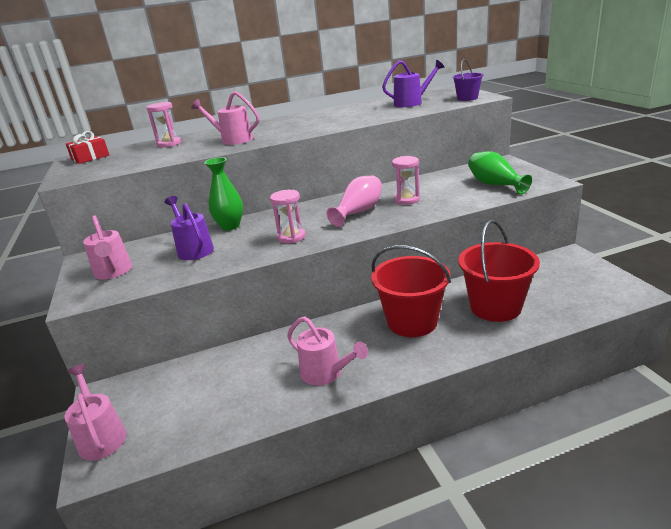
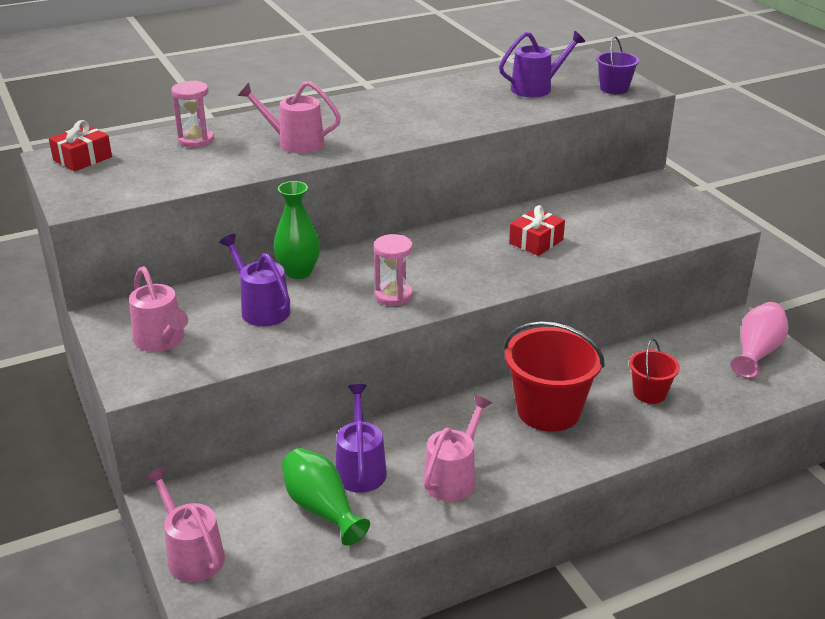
camera: 10 degrees left, 5 degrees up
pink watering can [287,316,368,386] -> pink watering can turned 90 degrees counterclockwise [424,395,492,501]
pink vase [326,175,382,227] -> pink vase moved to [731,302,789,378]
pink hourglass [392,156,420,205] -> red gift [509,205,565,256]
red bucket [459,220,540,322] -> red bucket [629,339,680,404], size x0.53
green vase [468,151,532,195] -> green vase moved to [282,448,370,546]
none -> purple watering can [336,384,387,493]

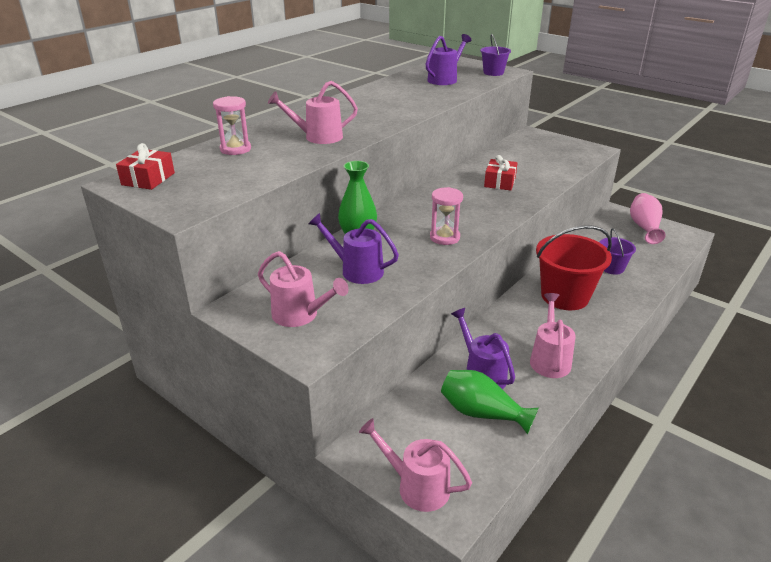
camera: 25 degrees left, 0 degrees up
red bucket [629,339,680,404] -> purple bucket [599,228,636,275]

